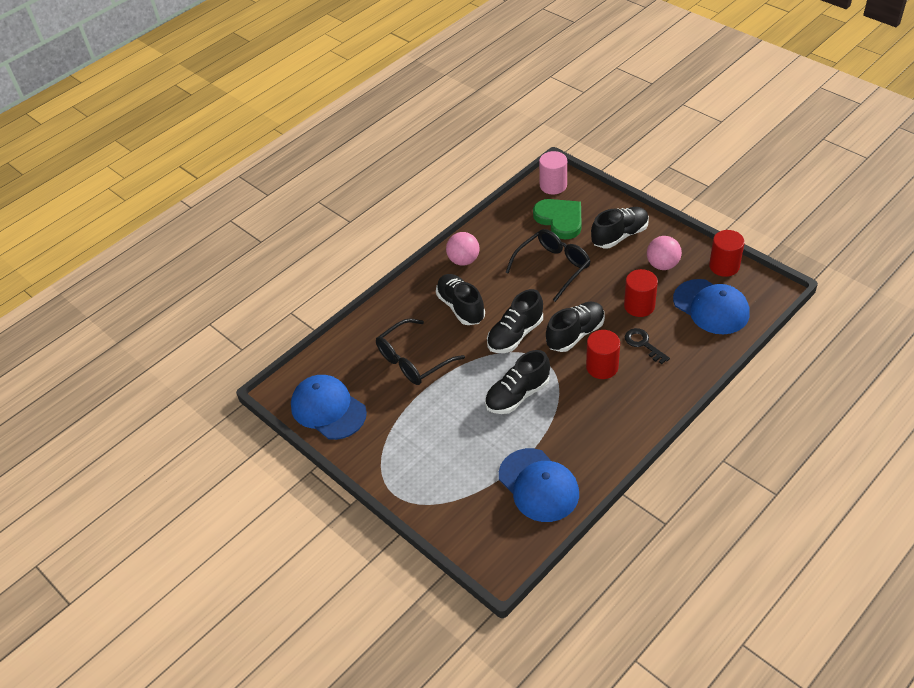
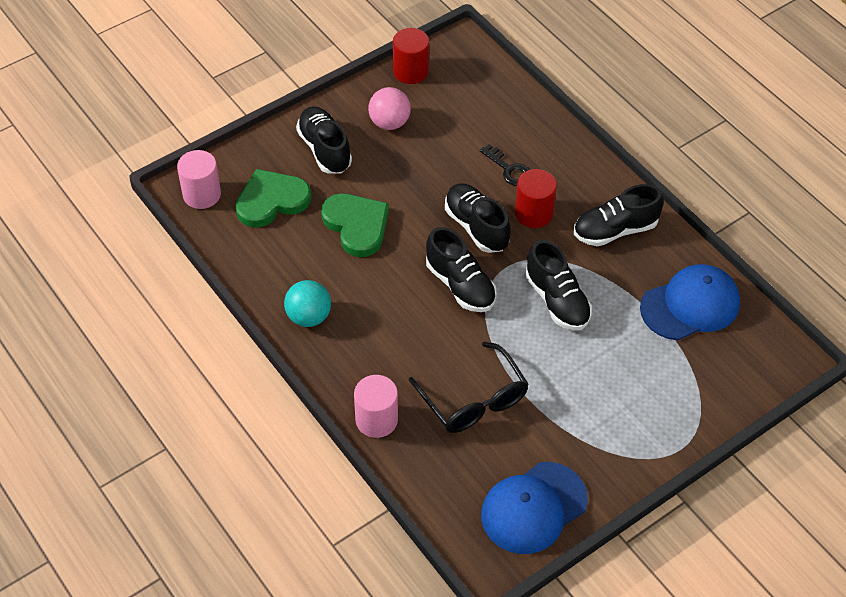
camera: 85 degrees left, 5 degrees up
black shoe [436,274,485,325] -> black shoe moved to [574,184,664,246]
pink ball [446,232,480,266] -> turquoise ball [284,280,331,327]
black glasses [505,229,591,302] -> green heart [321,194,389,257]
red cylinder [624,269,658,317] -> none
black key [625,328,670,364] -> black key turned 105 degrees counterclockwise [480,144,530,186]
blue cap [673,279,750,334] -> none
none -> pink cylinder [354,375,398,438]

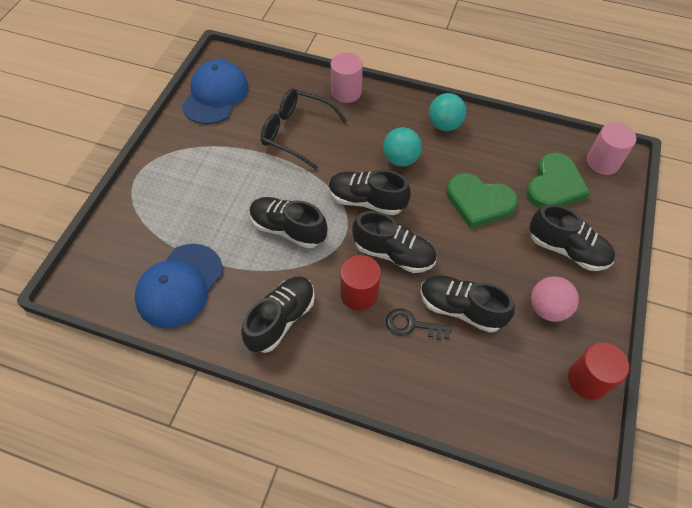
camera: 145 degrees right, 5 degrees up
none -> turquoise ball [383,127,422,167]
none -> black shoe [420,275,515,333]

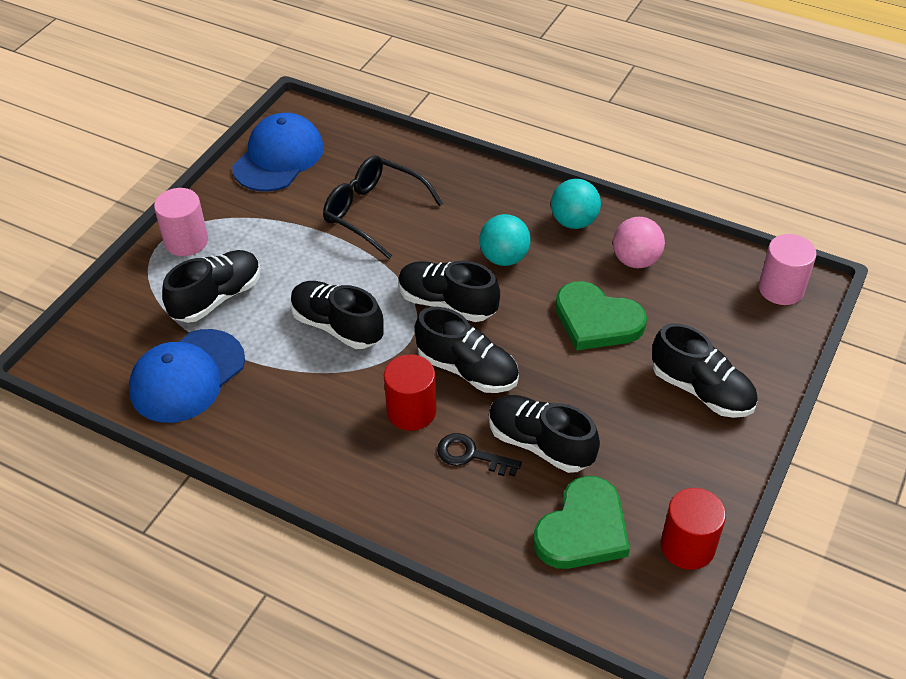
camera: 10 degrees right, 10 degrees down
black shoe [241,276,315,353] -> black shoe moved to [162,250,261,323]
pink cylinder [331,52,363,103] -> pink cylinder moved to [154,188,208,256]
green heart [526,153,590,209] -> green heart moved to [534,476,630,569]
pink ball [531,276,579,322] -> pink ball moved to [613,217,665,268]

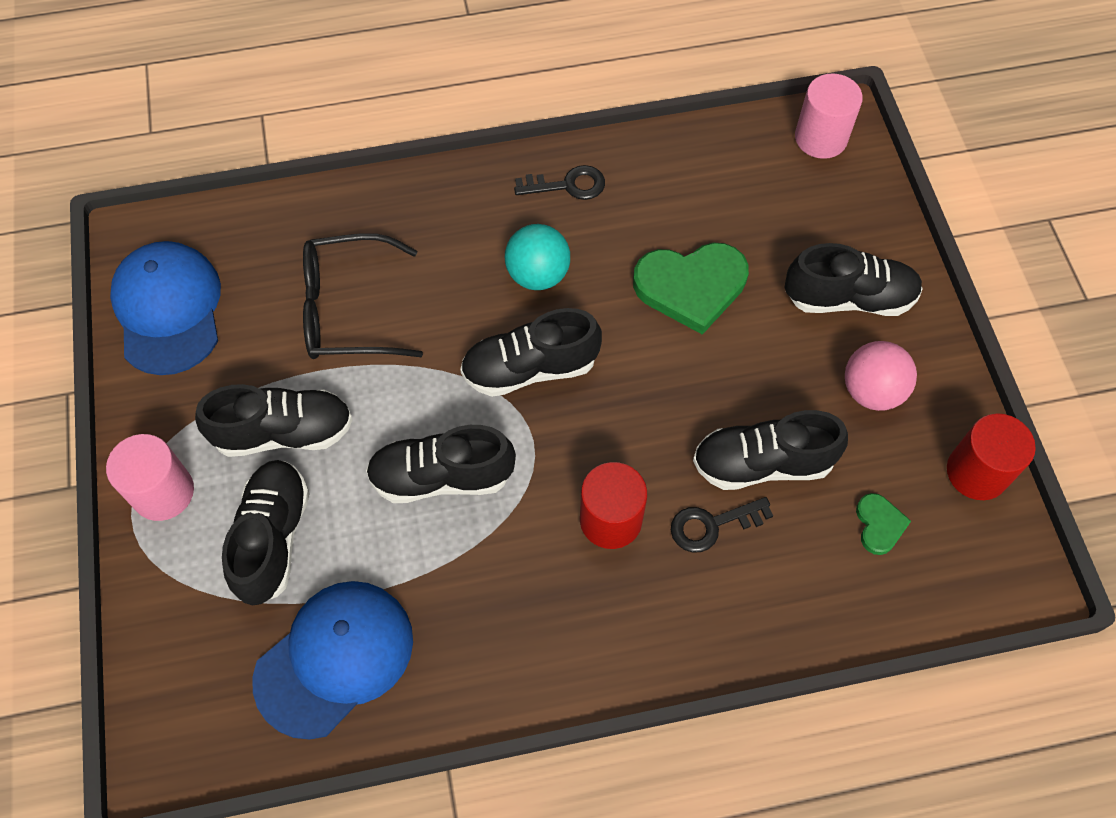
camera: 40 degrees left, 15 degrees up
blue cap [129,329,245,423] -> blue cap turned 135 degrees counterclockwise [253,581,413,740]
black shoe [415,307,519,393] -> black shoe moved to [195,384,353,457]
green heart [534,476,630,569] -> green heart [856,493,911,555], size x0.49
turquoise ball [551,179,601,229] -> black key [514,165,605,200]
pink ball [613,217,665,268] -> pink ball moved to [845,341,917,411]

